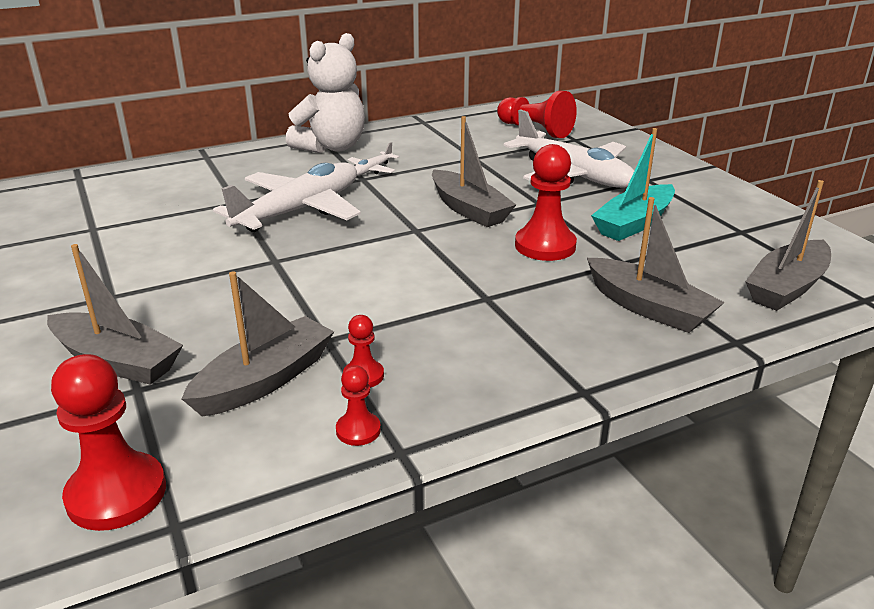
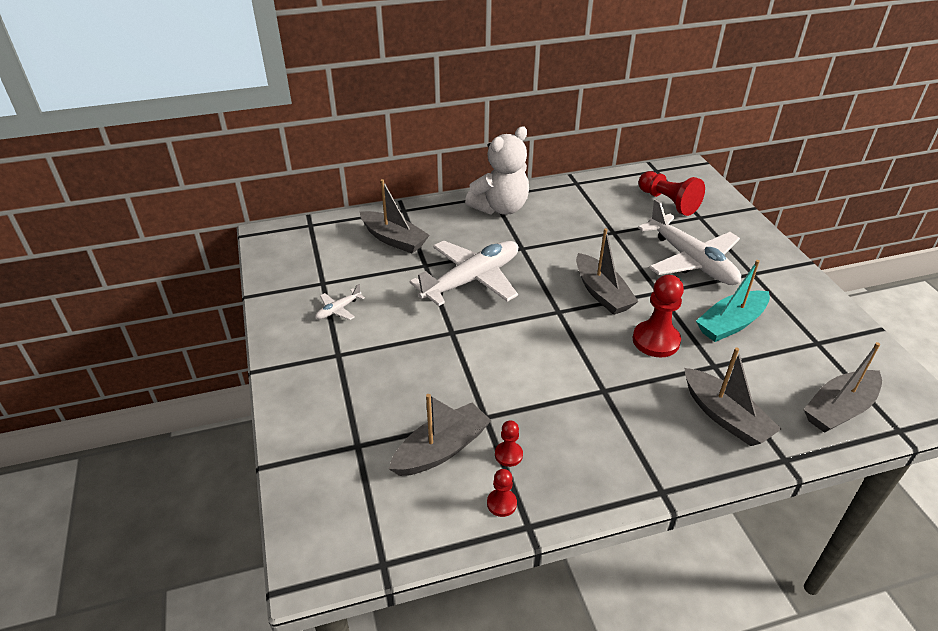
camera: 10 degrees right, 10 degrees up
grey boat [47,244,183,385] -> grey boat moved to [360,179,430,253]
red pawn [51,354,166,531] -> none
white plane [348,142,399,176] -> white plane moved to [315,284,365,320]

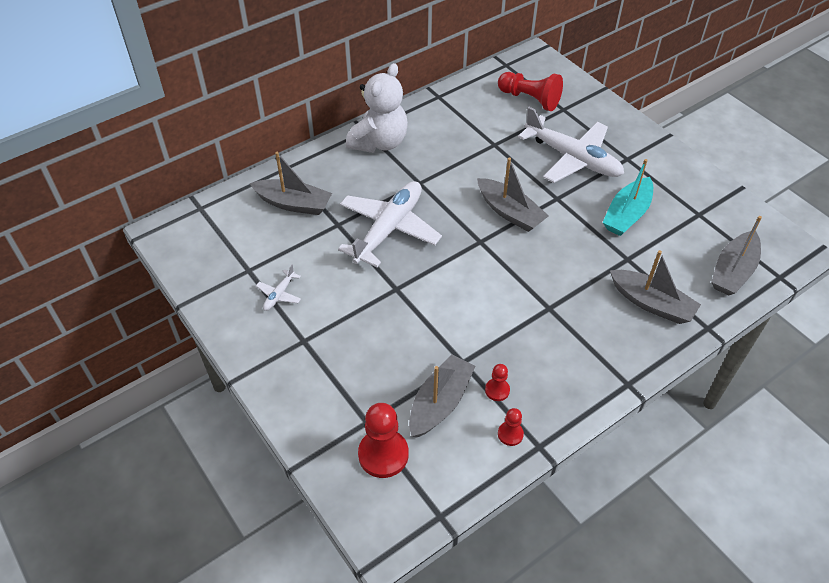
camera: 20 degrees left, 10 degrees up
red pawn [633,275,684,357] -> red pawn moved to [358,403,409,478]

